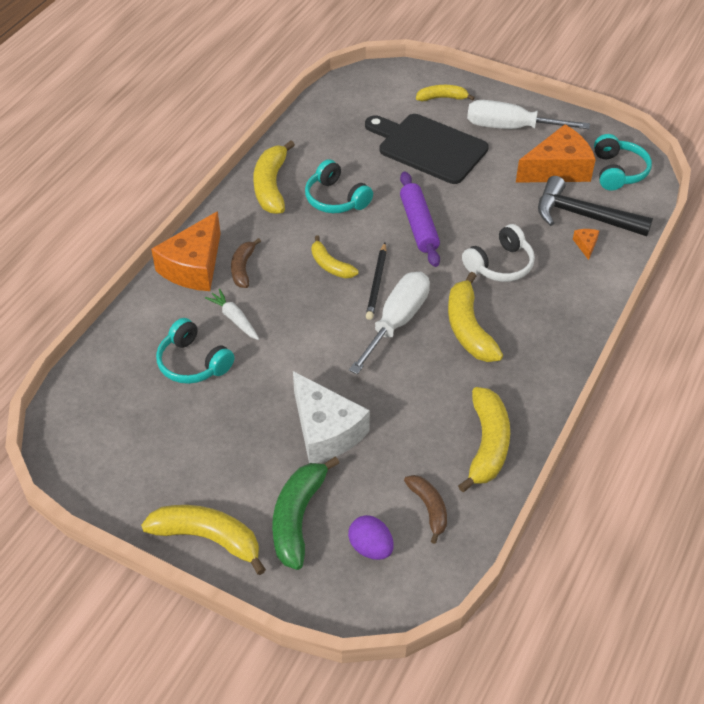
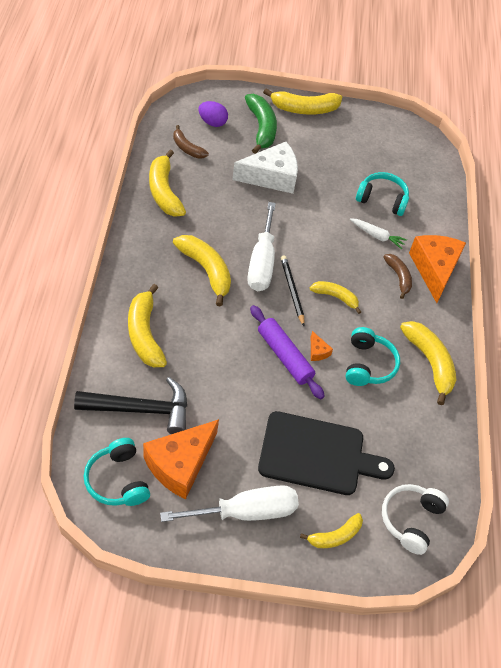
camera: 150 degrees right, 5 degrees up
white cheese [293,371,370,463] -> white cheese turned 135 degrees clockwise [232,142,298,194]
turquoise headphones [305,159,373,213] -> turquoise headphones turned 75 degrees clockwise [345,327,400,386]
white headphones [462,224,535,282] -> white headphones moved to [382,484,449,555]
orange cheese [573,229,599,260] -> orange cheese moved to [311,331,333,361]
none -> yellow banana [128,284,167,367]

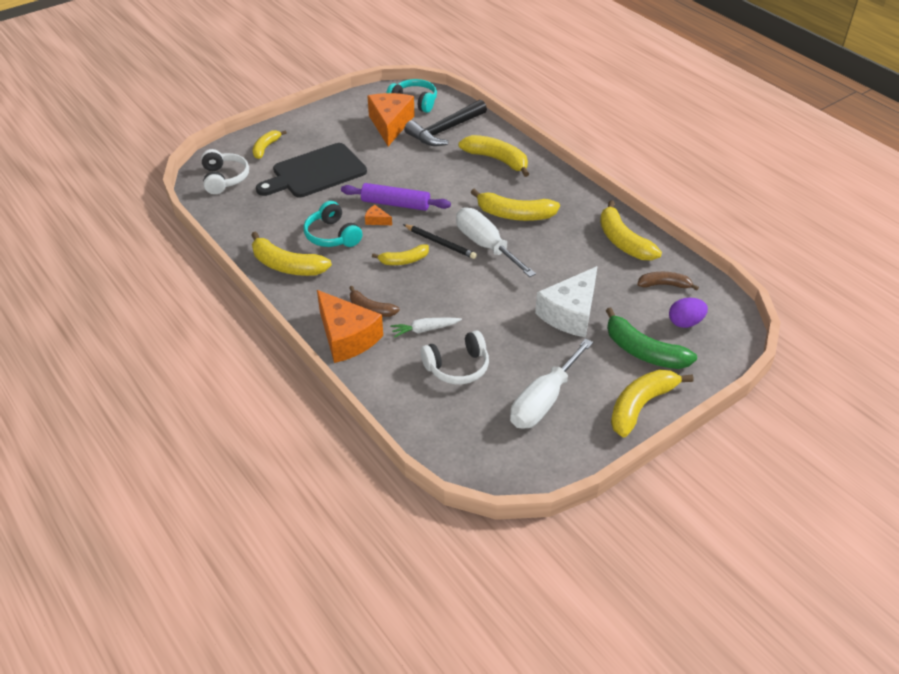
camera: 145 degrees right, 10 degrees down
yellow banana [149,150,186,216] -> yellow banana turned 150 degrees counterclockwise [600,200,662,260]
white screwdriver [160,485,299,522] -> white screwdriver moved to [510,339,593,429]
turquoise headphones [356,172,409,216] -> white headphones [421,331,489,384]

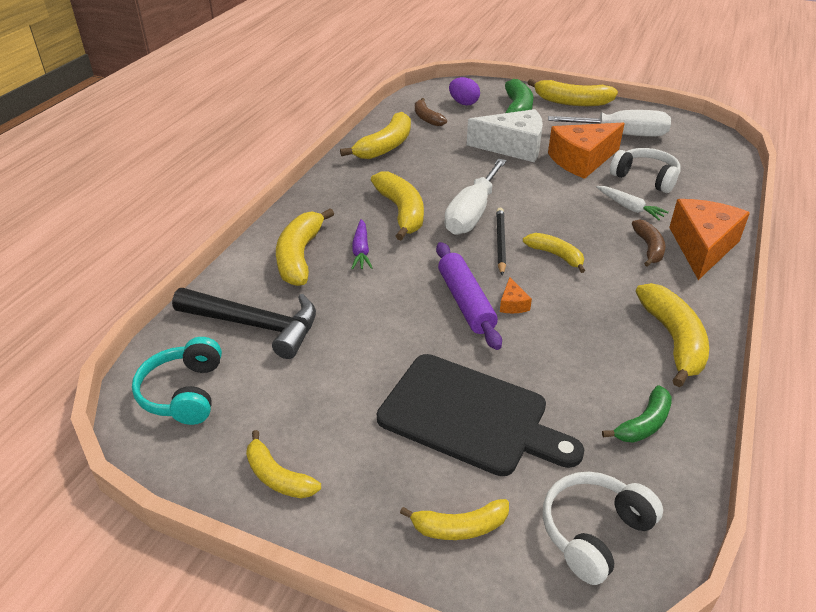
camera: 120 degrees left, 5 degrees down
turquoise headphones [303,201,362,247] -> none
orange cheese [368,93,415,146] -> orange cheese moved to [548,123,625,179]
none -> yellow banana [246,430,321,498]
none -> purple carrot [351,219,372,270]
none -> green banana [602,385,672,443]

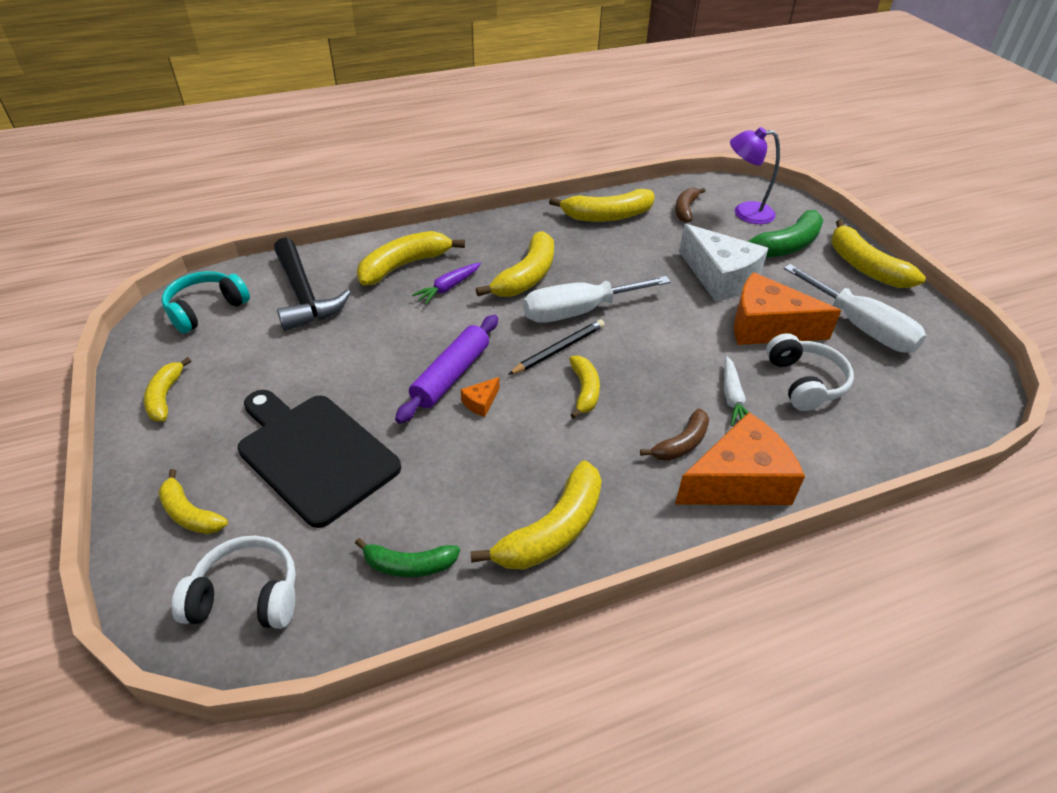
camera: 45 degrees right, 5 degrees up
black cutting board [377,354,584,476] -> black cutting board turned 150 degrees clockwise [238,390,401,528]
purple egg [449,77,480,106] -> purple lamp [730,127,780,224]

